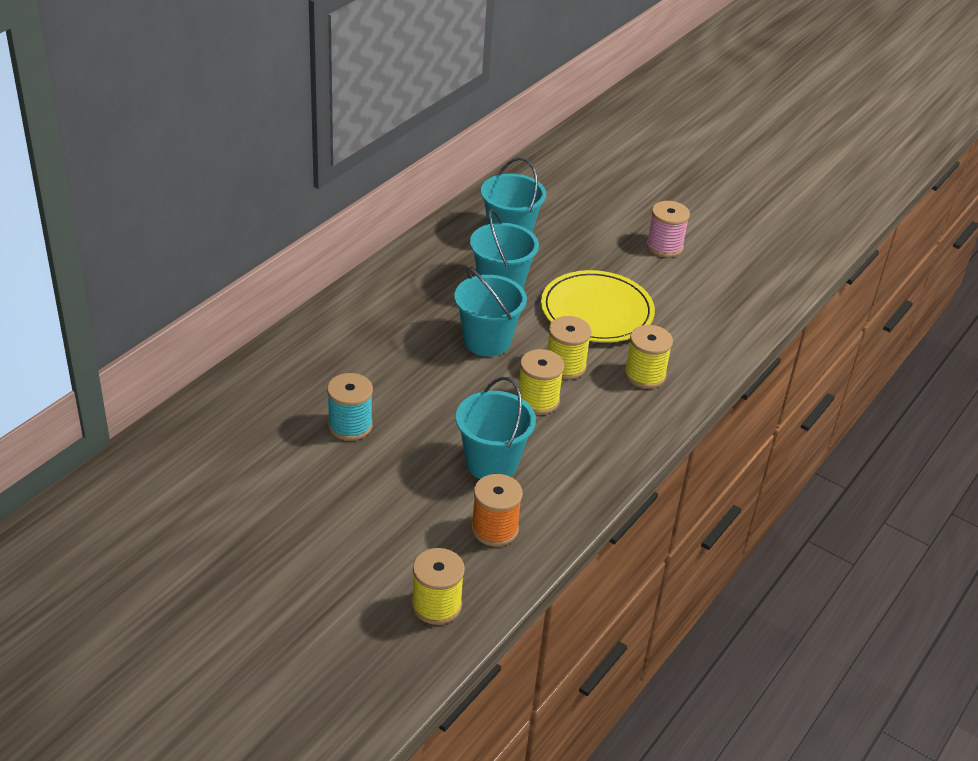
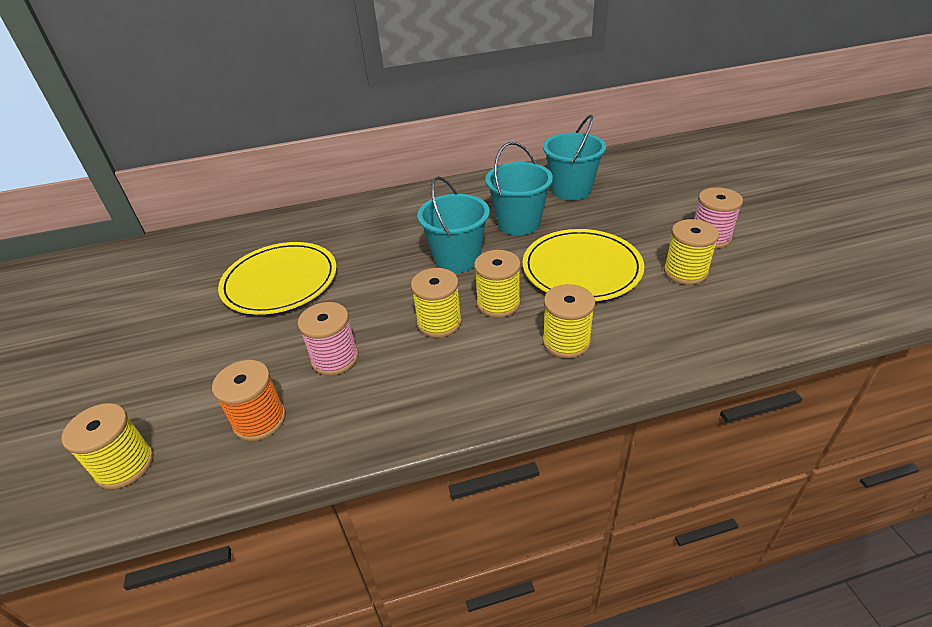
camera: 45 degrees right, 0 degrees up
turquoise spool [327,373,373,441] -> yellow plate [218,242,337,315]
turquoise bucket [456,377,536,479] -> pink spool [298,302,359,376]
none -> yellow spool [664,219,719,285]

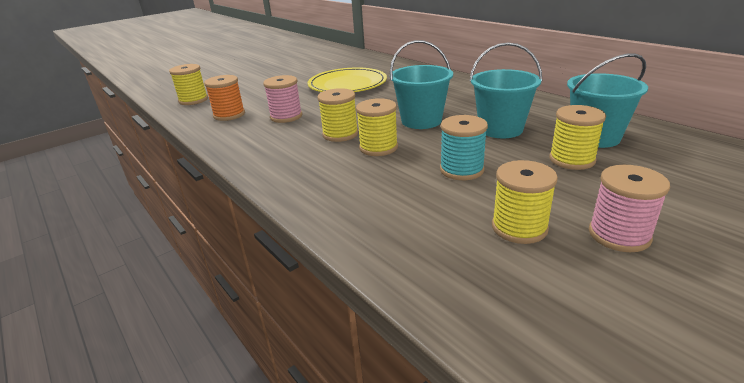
camera: 65 degrees right, 10 degrees down
yellow plate [523,229,644,301] -> turquoise spool [440,115,488,180]
yellow spool [542,284,595,358] -> yellow spool moved to [549,105,606,170]

